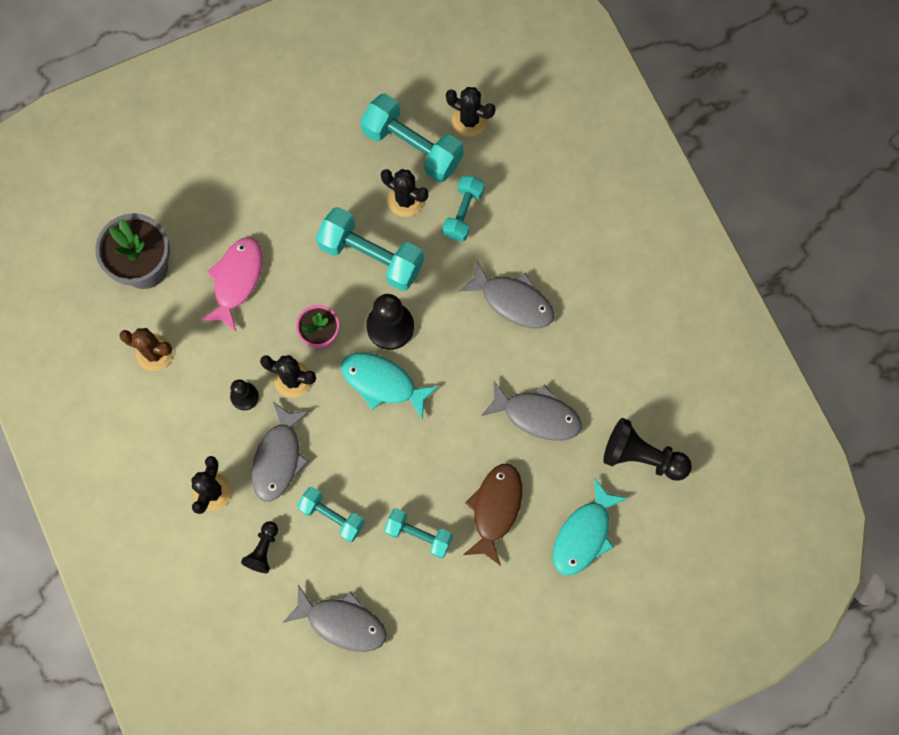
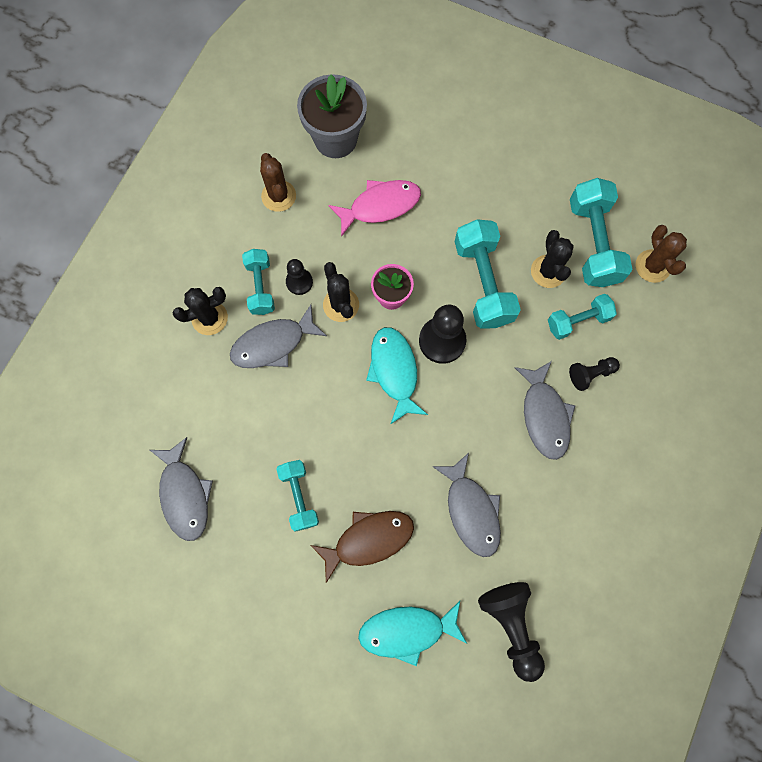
camera: 50 degrees right, 0 degrees up
black pawn [241,521,278,573] -> black pawn moved to [569,357,620,391]
turquoise dumbbell [297,487,365,542] -> turquoise dumbbell moved to [242,249,275,315]
black cactus [446,87,496,137] -> brown cactus [636,225,687,283]

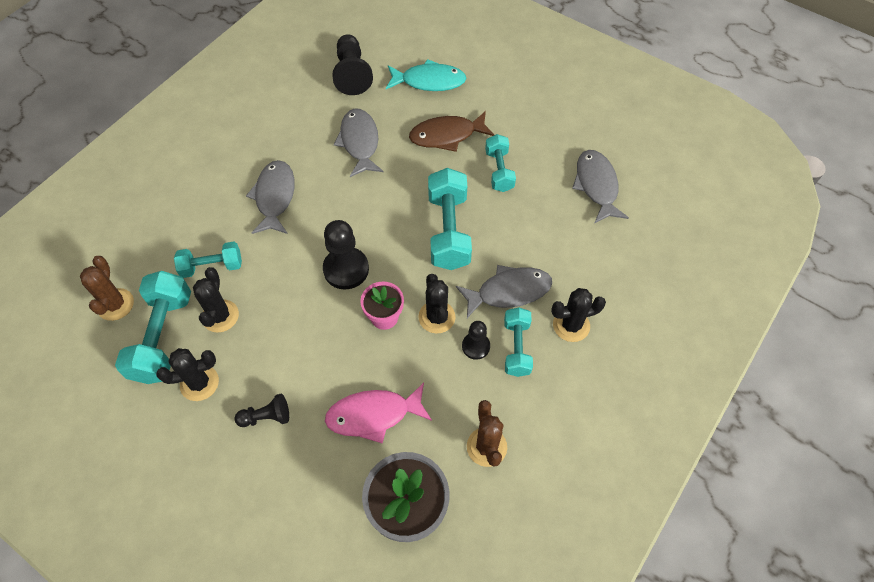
camera: 170 degrees left, 15 degrees down
turquoise fish [366,327,428,425] -> none
turquoise dumbbell [454,219,521,329] -> turquoise dumbbell moved to [428,168,472,270]
black pawn [569,357,620,391] -> black pawn moved to [234,394,289,427]
none -> black cactus [156,348,219,401]

